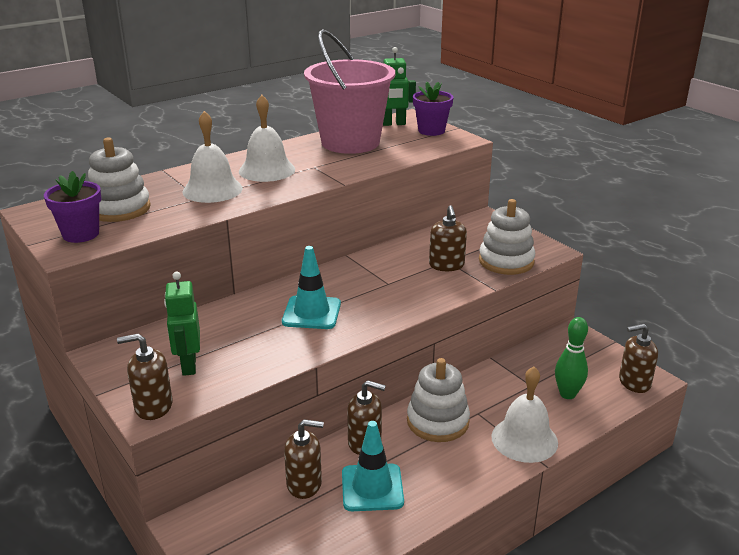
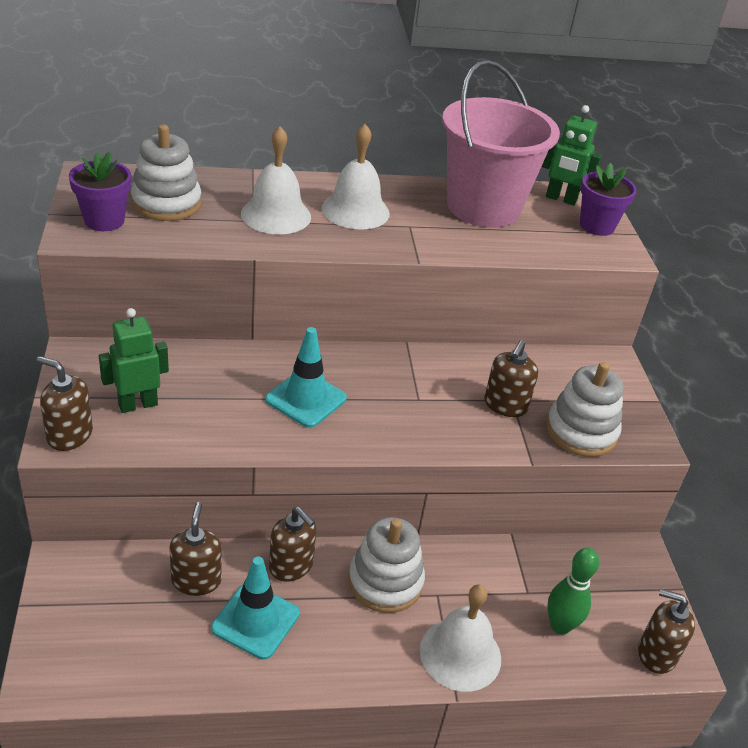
camera: 25 degrees right, 10 degrees up
green robot [164,272,200,376] -> green robot turned 45 degrees clockwise [99,308,169,413]
brown soap dispenser [284,419,324,499] -> brown soap dispenser turned 120 degrees counterclockwise [169,502,222,596]

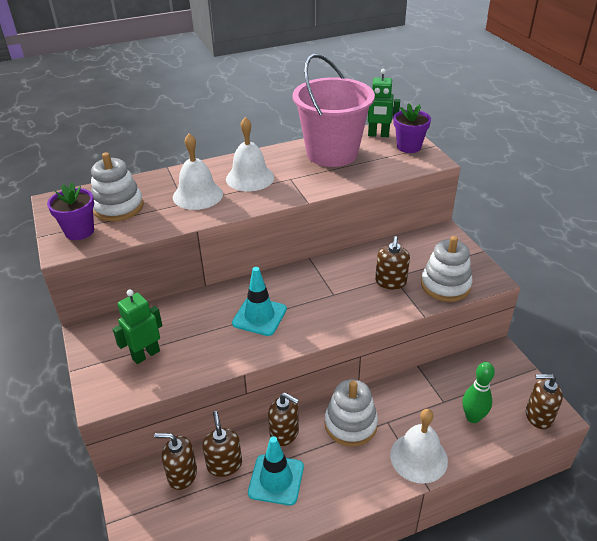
camera: 10 degrees left, 0 degrees up
brown soap dispenser [37,356,93,451] -> brown soap dispenser moved to [154,433,197,490]

